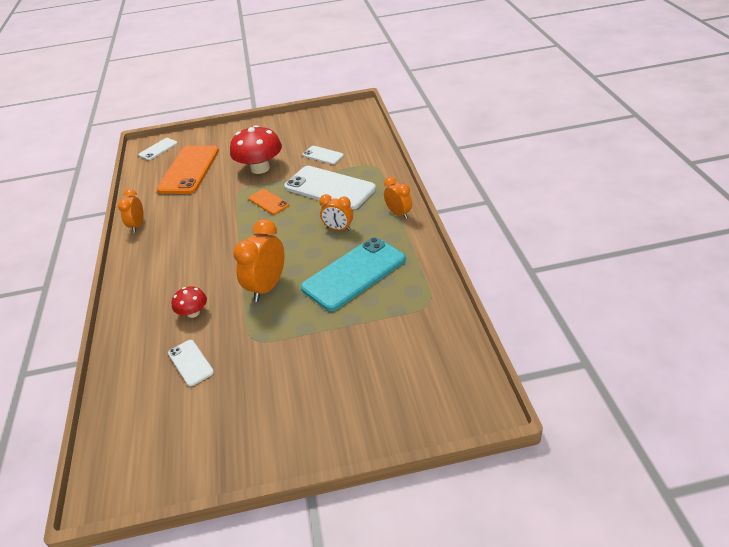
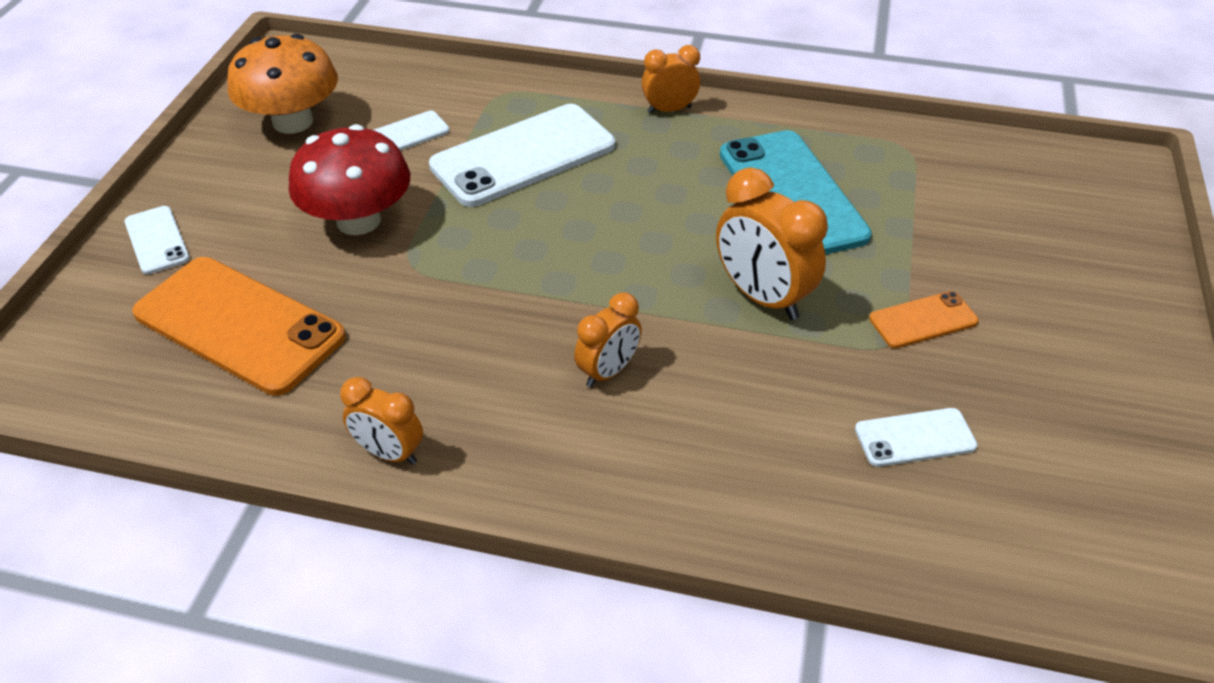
camera: 70 degrees left, 5 degrees up
white phone [139,138,178,160] -> white phone moved to [125,206,190,274]
red mushroom [172,286,207,318] -> none
orange phone [249,189,289,215] -> orange phone moved to [869,291,979,348]
orange clock [319,194,353,231] -> orange clock moved to [574,292,642,387]
none -> orange mushroom [227,34,338,134]

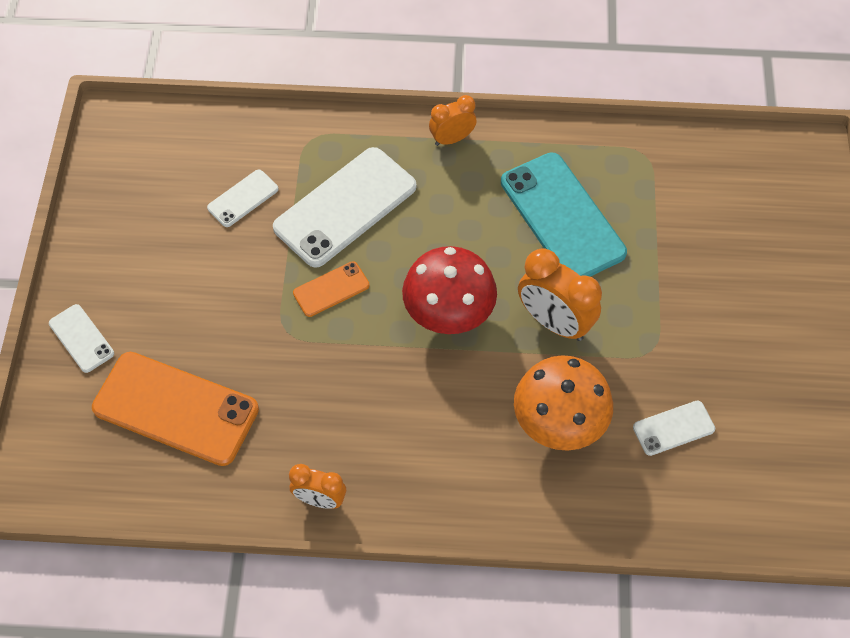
camera: 10 degrees left, 15 degrees up
orange mushroom [227,34,338,134] -> orange mushroom moved to [514,355,613,451]
red mushroom [288,124,410,235] -> red mushroom moved to [402,246,497,334]
orange clock [574,292,642,387] -> none
orange phone [869,291,979,348] -> orange phone moved to [293,261,370,317]

